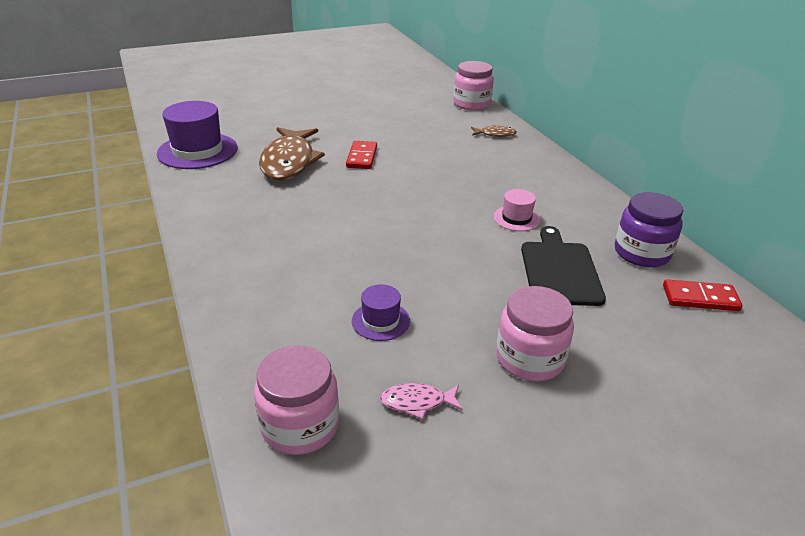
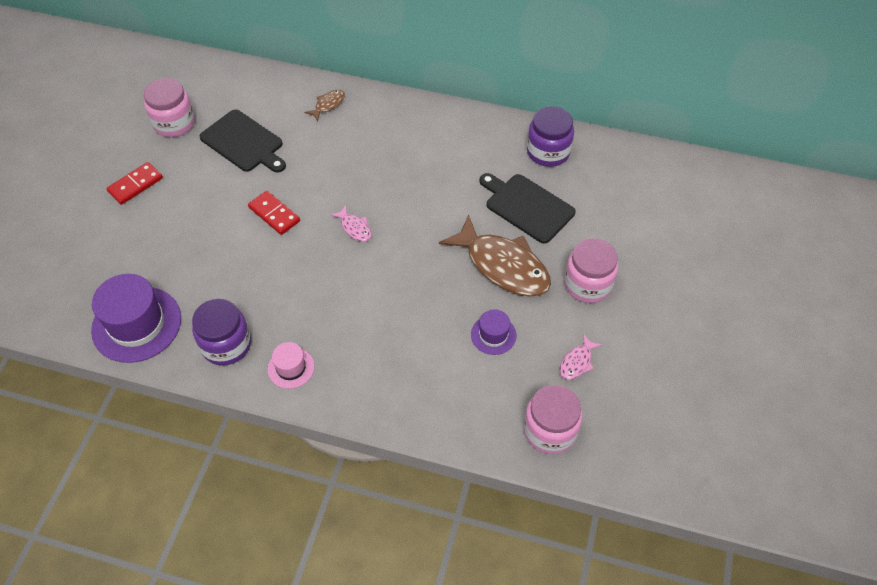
camera: 50 degrees left, 20 degrees up
brown fish [259,127,325,180] -> brown fish moved to [439,215,551,297]
pink jar [453,61,494,111] -> pink jar moved to [144,78,195,137]
pink hat [493,189,540,231] -> pink hat moved to [267,342,314,389]
red domino [663,280,743,311] -> red domino moved to [106,162,163,205]
none -> purple jar [192,299,251,366]
none -> black cutting board [200,110,286,173]
none -> pink fish [330,205,372,242]

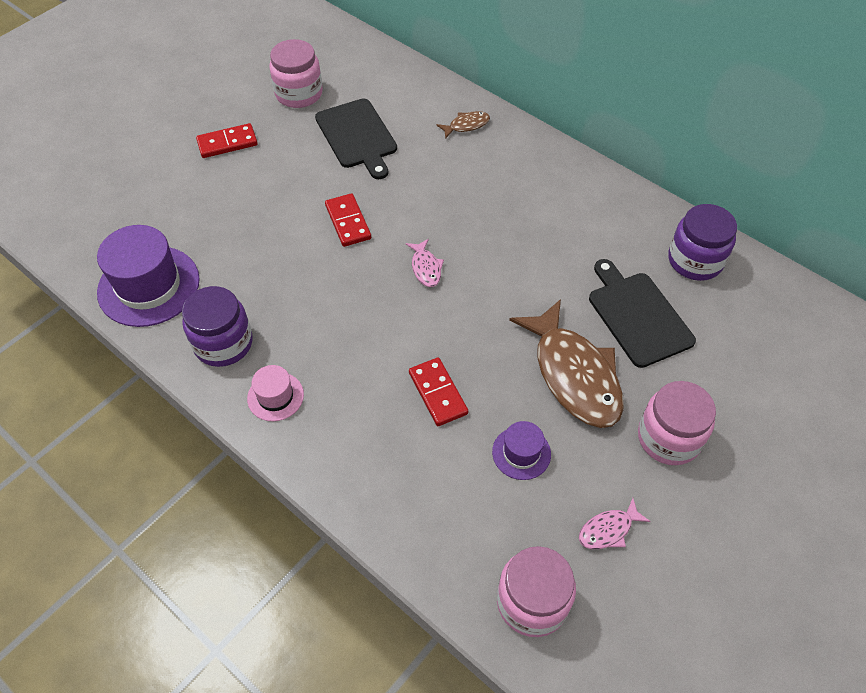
camera: 25 degrees right, 0 degrees up
none -> red domino [409,358,468,426]

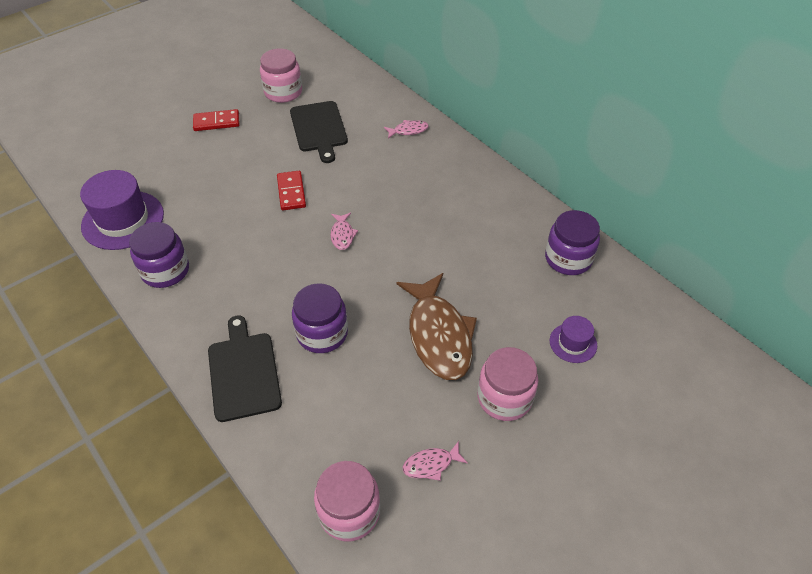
camera: 10 degrees right, 5 degrees down
pink hat [247,365,304,421] -> none
red domino [409,358,468,426] -> purple jar [292,283,348,353]
brown fish [436,111,490,139] -> pink fish [384,120,429,139]
purple hat [492,421,551,480] -> purple hat moved to [550,316,597,363]
black cutting board [589,259,696,368] -> black cutting board moved to [208,315,282,422]

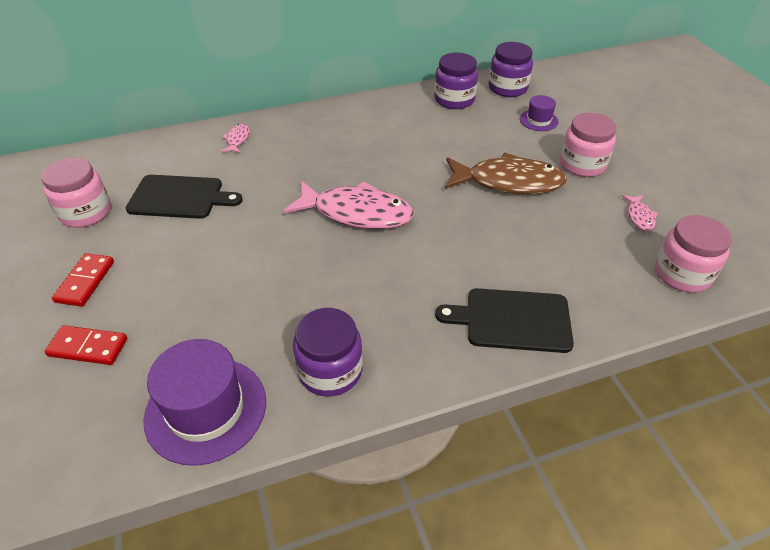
camera: 70 degrees left, 5 degrees down
red domino [277,171,306,210] -> red domino moved to [44,325,127,365]
purple jar [292,283,348,353] -> purple jar moved to [489,42,533,97]
pink fish [331,213,358,250] -> pink fish [283,180,414,229], size x2.28

